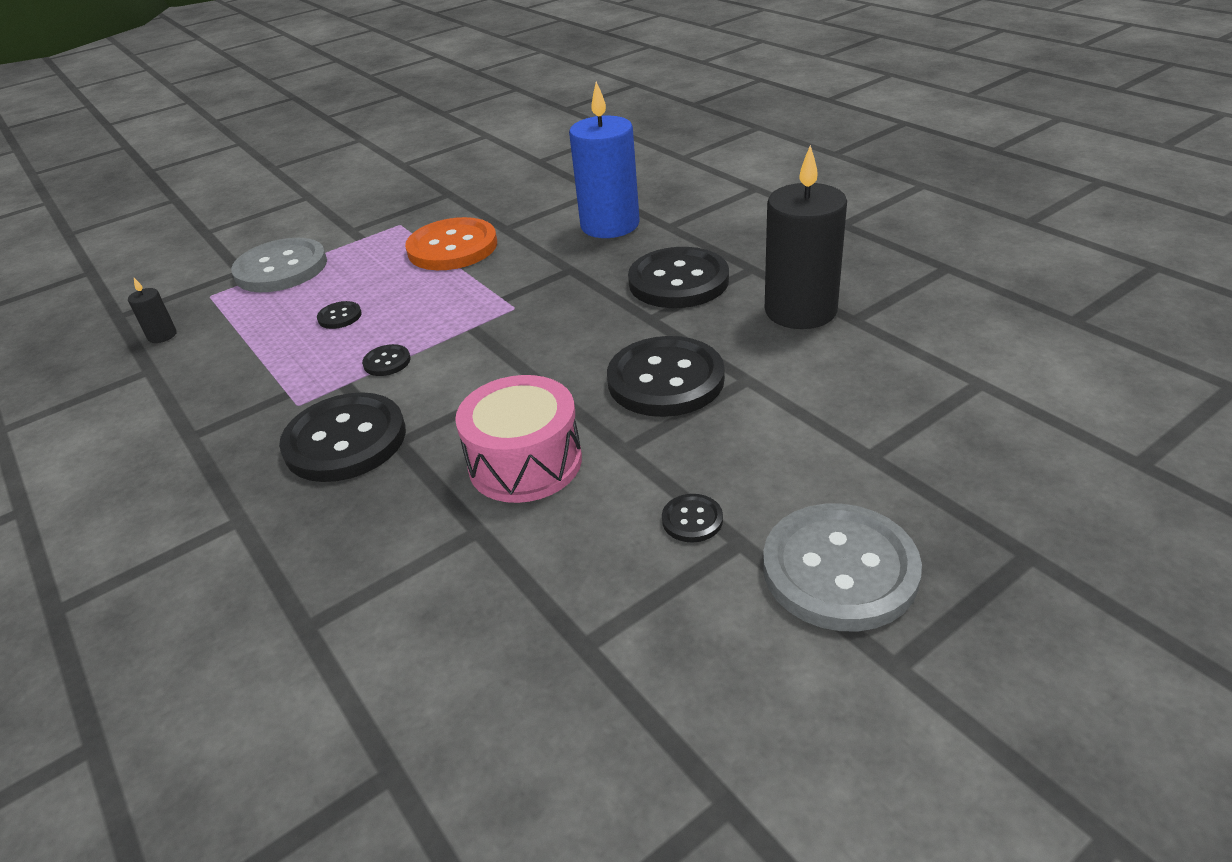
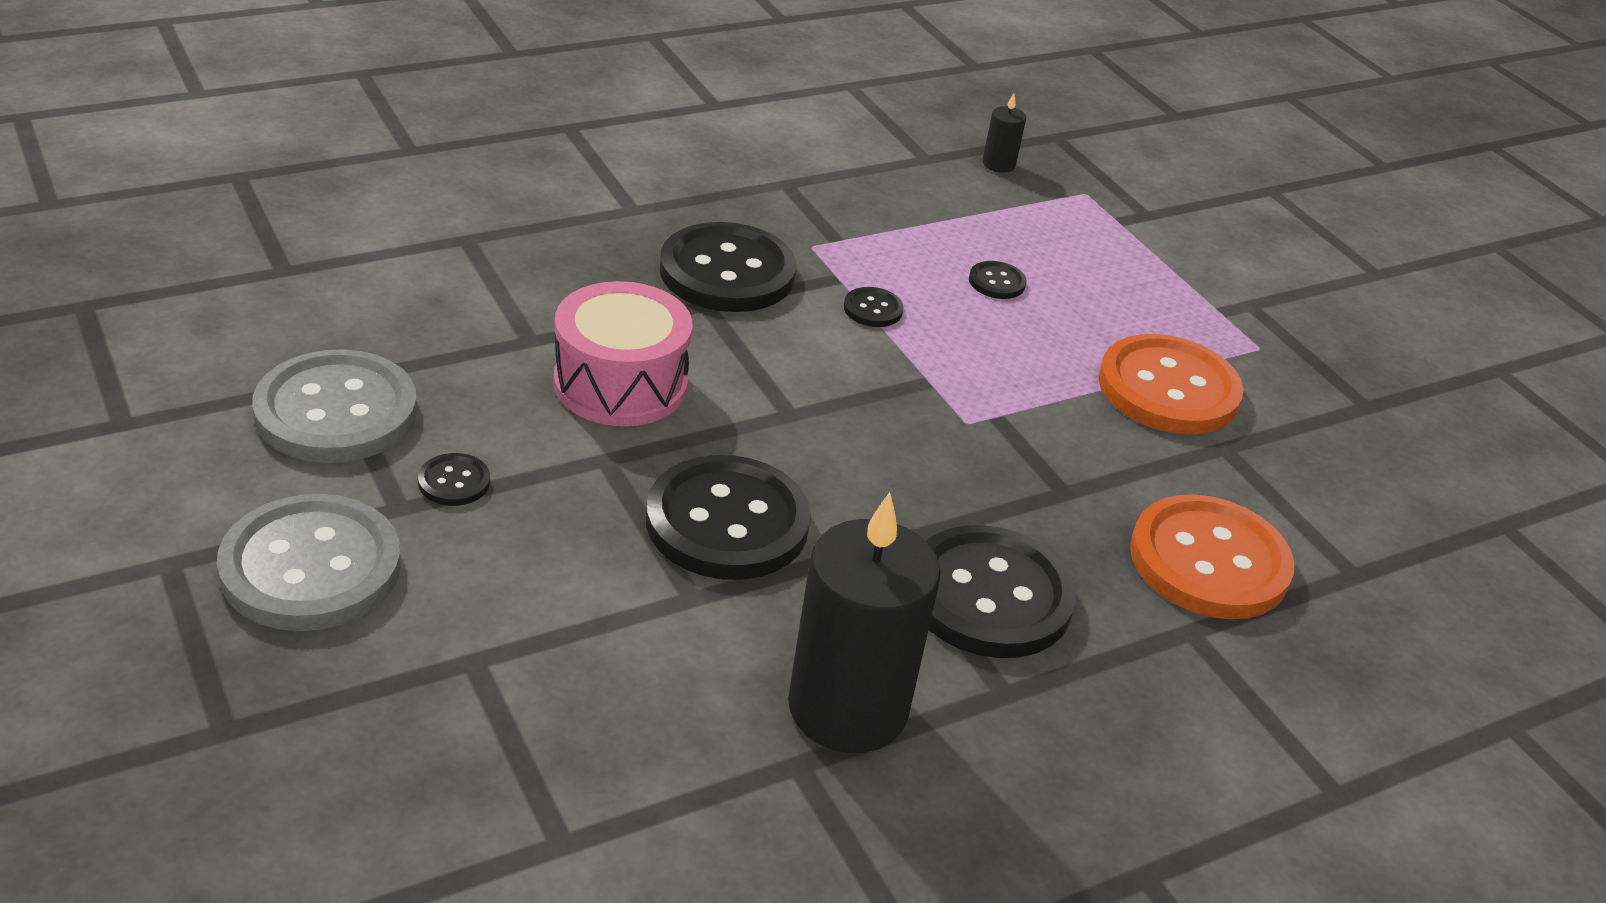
camera: 90 degrees right, 0 degrees up
grey button [231,238,327,292] -> grey button moved to [252,349,417,463]
blue candle [569,81,640,238] -> orange button [1130,494,1295,619]

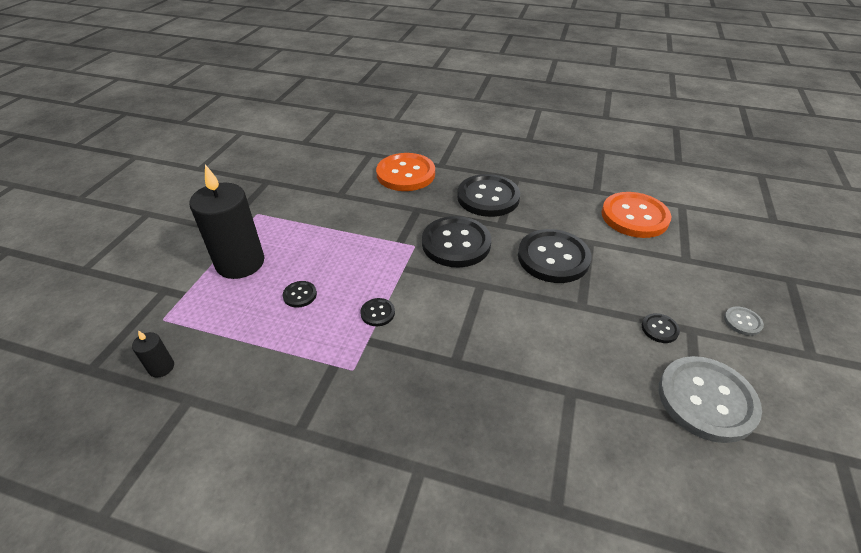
camera: 130 degrees left, 5 degrees up
grey button [217,494,401,631] -> grey button [724,306,764,336], size x0.43
pink drum [553,281,693,426] -> none
black button [660,222,796,312] -> black button moved to [422,216,491,267]
black candle [788,492,941,753] -> black candle moved to [189,164,264,279]
orange button [1098,334,1244,434] -> orange button moved to [602,192,671,238]

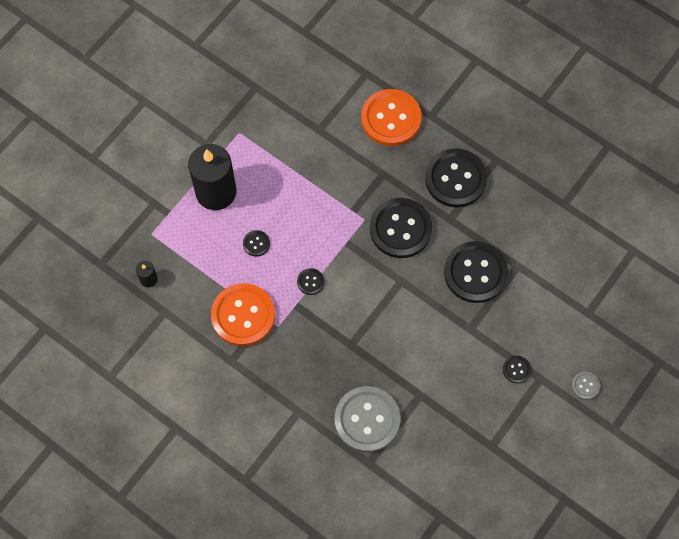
camera: 20 degrees right, 25 degrees up
orange button [602,192,671,238] -> orange button moved to [211,283,275,346]
grey button [659,356,762,443] -> grey button moved to [335,386,400,452]

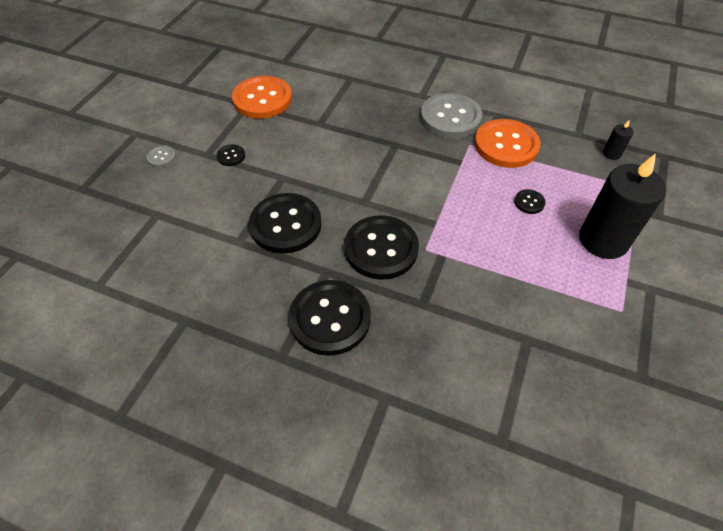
camera: 165 degrees right, 15 degrees down
black button [297,268,324,295] -> none
grey button [335,386,400,452] -> grey button moved to [421,93,482,138]
orange button [361,89,422,146] -> orange button moved to [232,76,292,119]

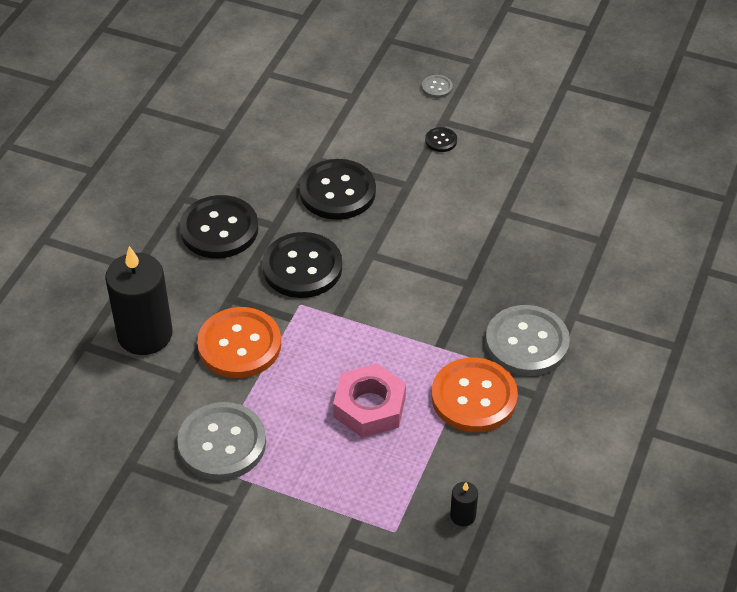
camera: 90 degrees right, 5 degrees down
orange button [232,76,292,119] -> orange button moved to [197,307,281,378]
black button [514,189,546,214] -> pink nut [333,363,406,438]
black candle [579,153,666,259] -> black candle moved to [105,246,173,355]
none -> grey button [177,402,266,480]

